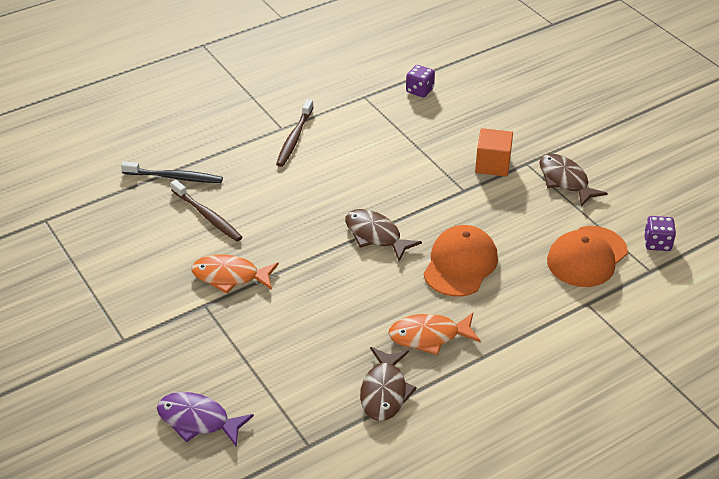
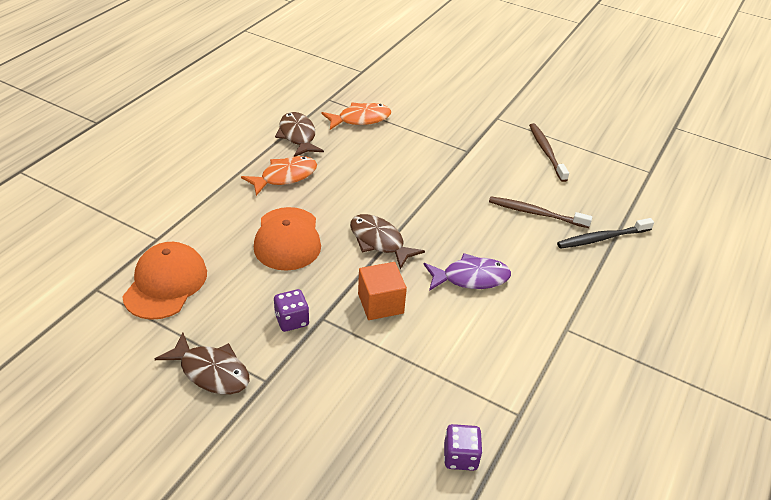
camera: 150 degrees right, 0 degrees up
purple fish [157,392,254,447] -> purple fish moved to [424,253,511,291]
orange fish [191,254,279,294] -> orange fish moved to [322,102,391,130]
brown toothbrush [276,99,314,167] -> brown toothbrush moved to [529,123,569,182]
brown fish [345,209,422,261] -> brown fish turned 150 degrees counterclockwise [350,214,425,269]
orange cube [475,128,513,177] -> orange cube moved to [358,262,407,320]
purple dice [644,216,676,251] -> purple dice moved to [274,289,309,332]

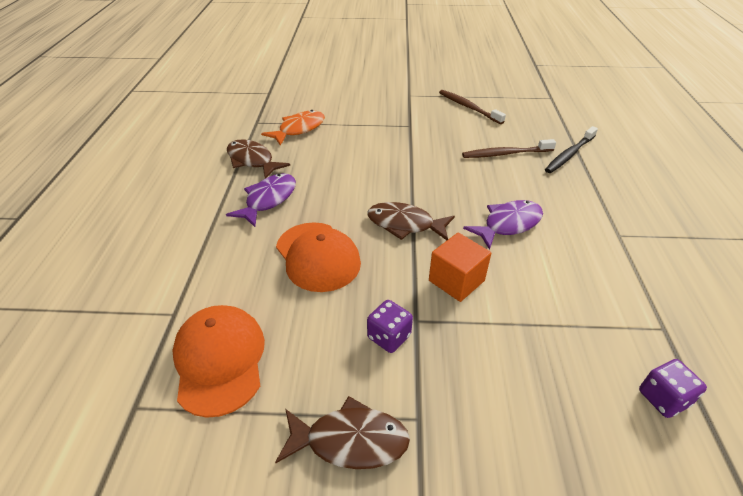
camera: 25 degrees left, 0 degrees up
orange fish [241,156,317,196] -> purple fish [226,173,296,227]

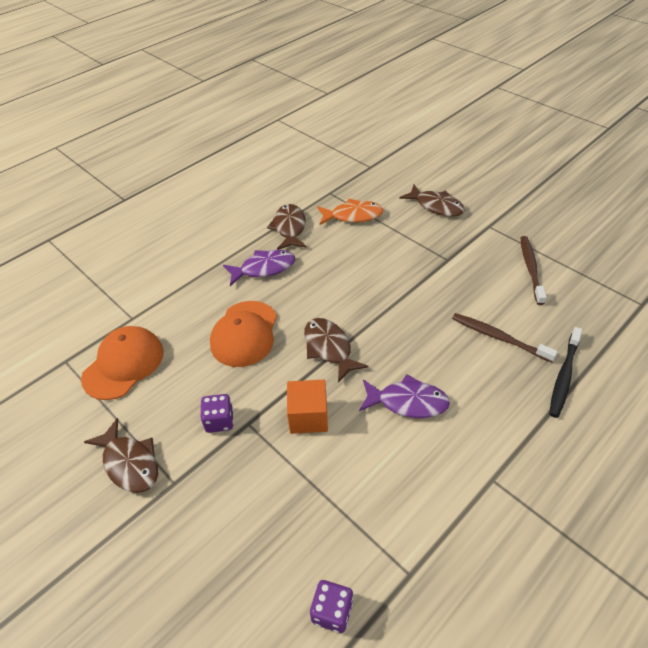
camera: 45 degrees right, 5 degrees up
black toothbrush [545,126,598,173] -> black toothbrush turned 60 degrees counterclockwise [549,327,582,418]
none -> brown fish [399,185,465,217]

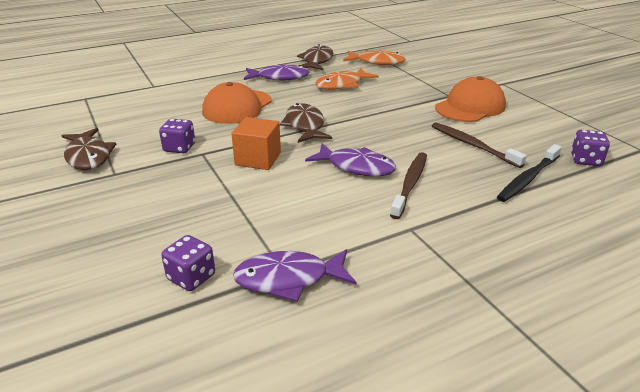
camera: 15 degrees right, 15 degrees down
orange cap [81,326,164,400] -> orange cap moved to [435,76,506,122]
brown fish [399,185,465,217] -> none
brown toothbrush [521,236,547,305] -> brown toothbrush moved to [390,152,427,219]
none -> purple fish [233,249,356,302]
none -> orange fish [315,68,379,90]
none -> purple dice [571,130,610,166]

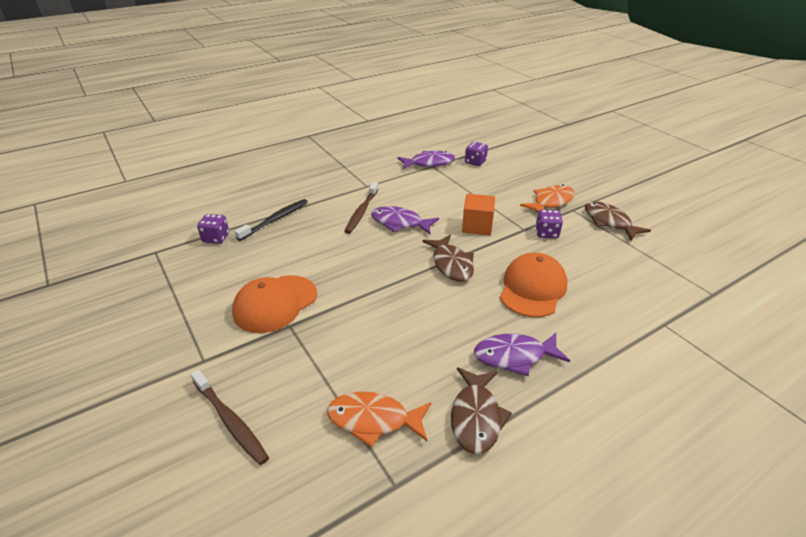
camera: 175 degrees right, 5 degrees up
orange fish [315,68,379,90] -> orange fish moved to [520,184,575,213]
brown toothbrush [432,122,527,168] -> brown toothbrush moved to [191,370,269,465]

